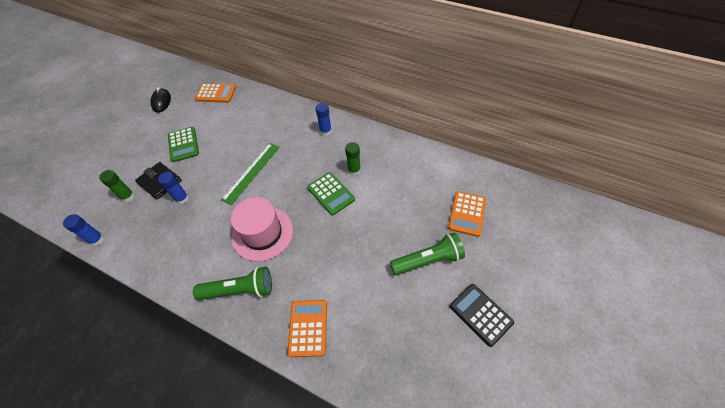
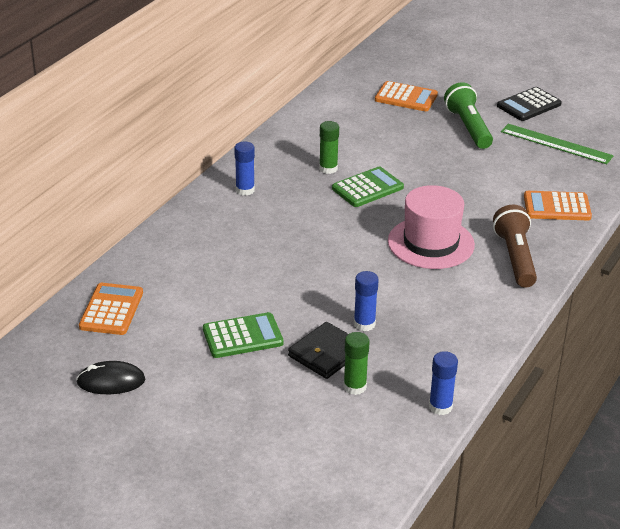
camera: 90 degrees left, 20 degrees down
green flashlight [193,267,272,300] -> brown flashlight [493,204,537,288]
green ruler [221,143,280,205] -> green ruler moved to [501,124,614,164]

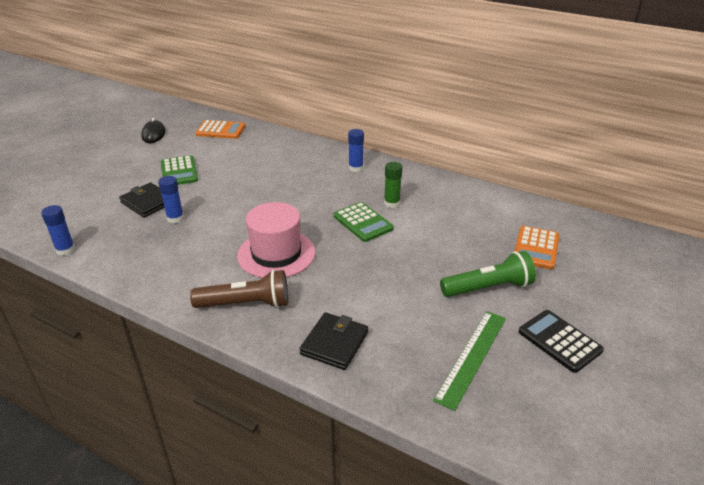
camera: 90 degrees right, 0 degrees up
green glue stick [343,332,370,395] -> none
orange calculator [524,191,592,220] -> black wallet [299,312,368,370]

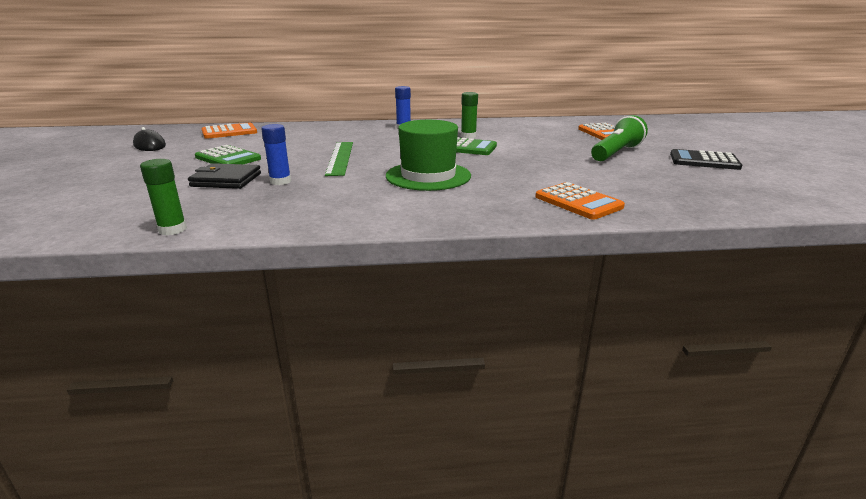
camera: 35 degrees left, 10 degrees down
blue glue stick [41,205,75,256] -> green glue stick [140,159,187,235]
brown flashlight [190,270,288,308] -> none
pink hat [237,202,315,278] -> green hat [386,120,471,191]
black wallet [299,312,368,370] -> orange calculator [535,182,625,220]
green ruler [433,311,506,411] -> green ruler moved to [325,142,353,176]

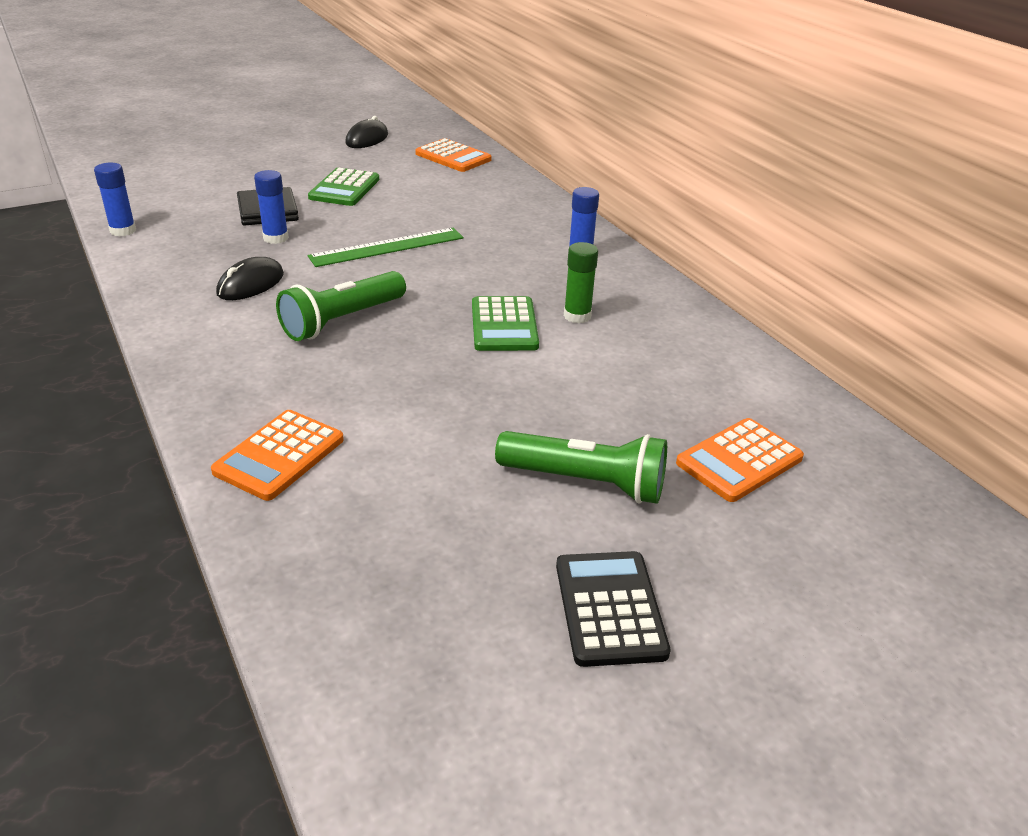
camera: 65 degrees right, 10 degrees up
green glue stick [140,159,187,235] -> blue glue stick [94,163,136,237]
green hat [386,120,471,191] -> green flashlight [276,271,406,341]
none -> black mouse [216,257,284,300]

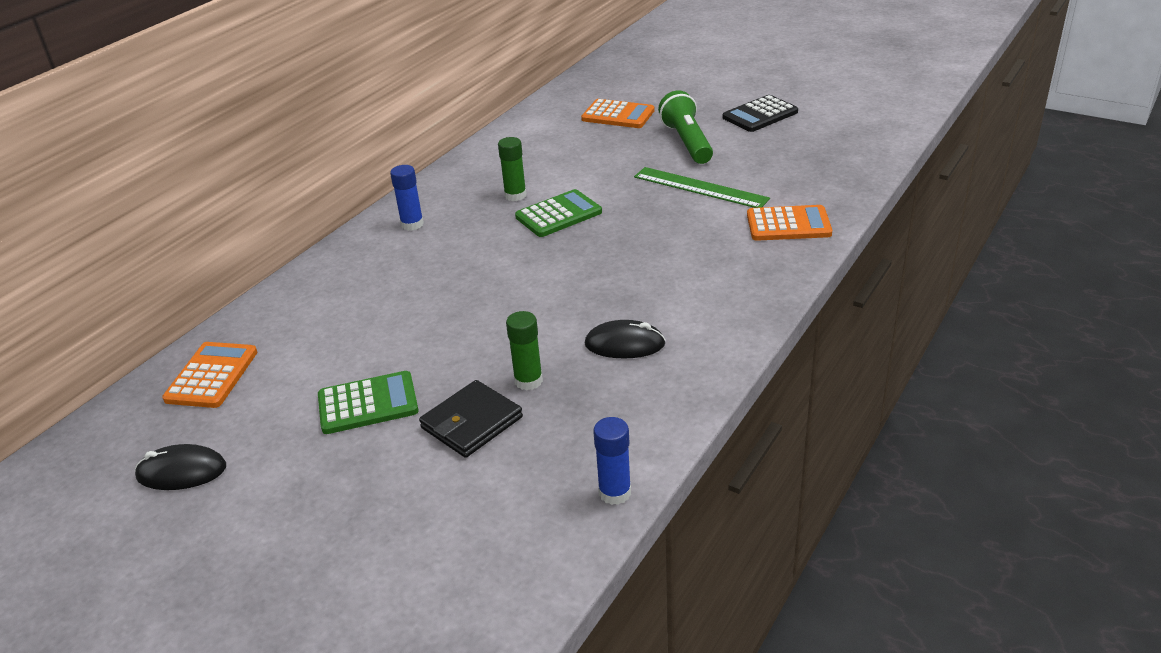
camera: 115 degrees left, 0 degrees up
blue glue stick [254,170,289,244] -> green glue stick [506,311,543,390]
green flashlight [276,271,406,341] -> none
green ruler [308,228,464,267] -> green ruler moved to [634,167,770,208]

